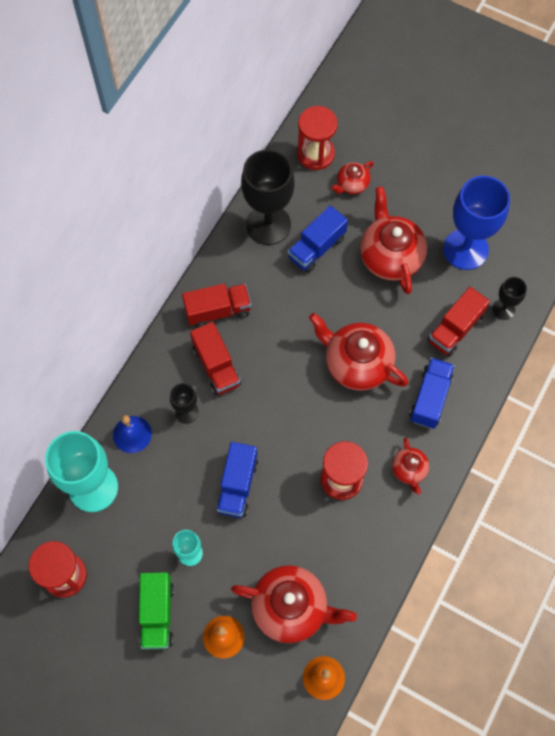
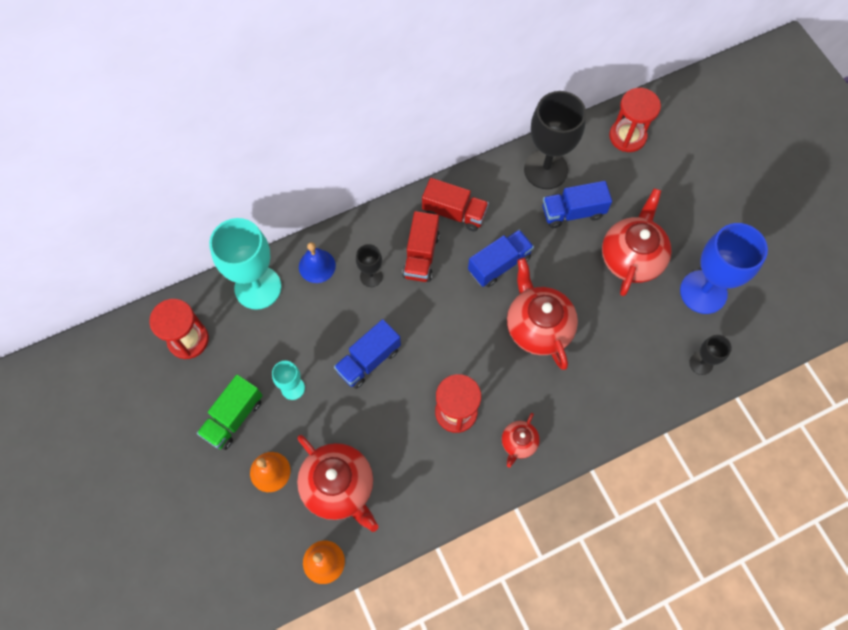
camera: 35 degrees right, 0 degrees up
red teapot [332,161,374,194] -> none
blue truck [409,358,455,429] -> blue truck moved to [468,230,534,287]
red truck [427,287,490,357] -> none

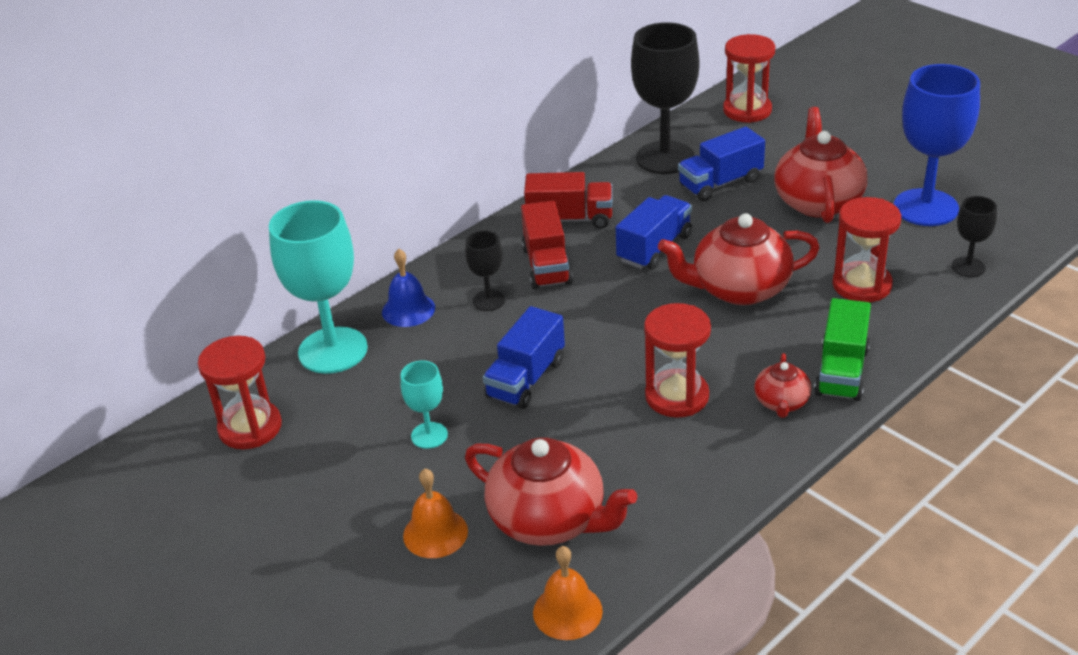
camera: 15 degrees left, 30 degrees down
green truck [197,375,262,450] -> green truck moved to [814,298,871,401]
red teapot [507,258,578,370] -> red teapot turned 60 degrees counterclockwise [658,213,820,305]
none -> red hourglass [832,197,901,302]

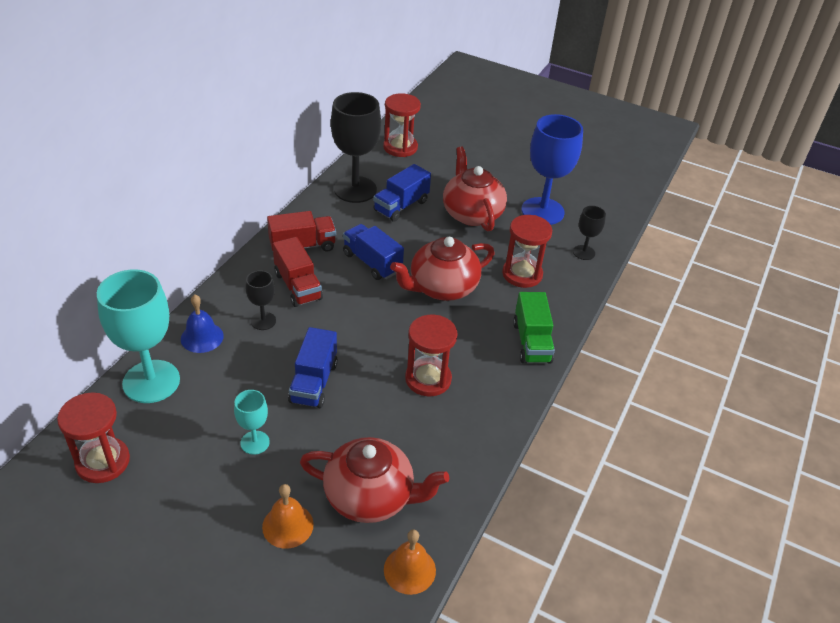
camera: 25 degrees left, 5 degrees up
blue truck [616,195,692,269] -> blue truck turned 60 degrees counterclockwise [343,224,404,280]
red teapot [754,353,812,418] -> none

